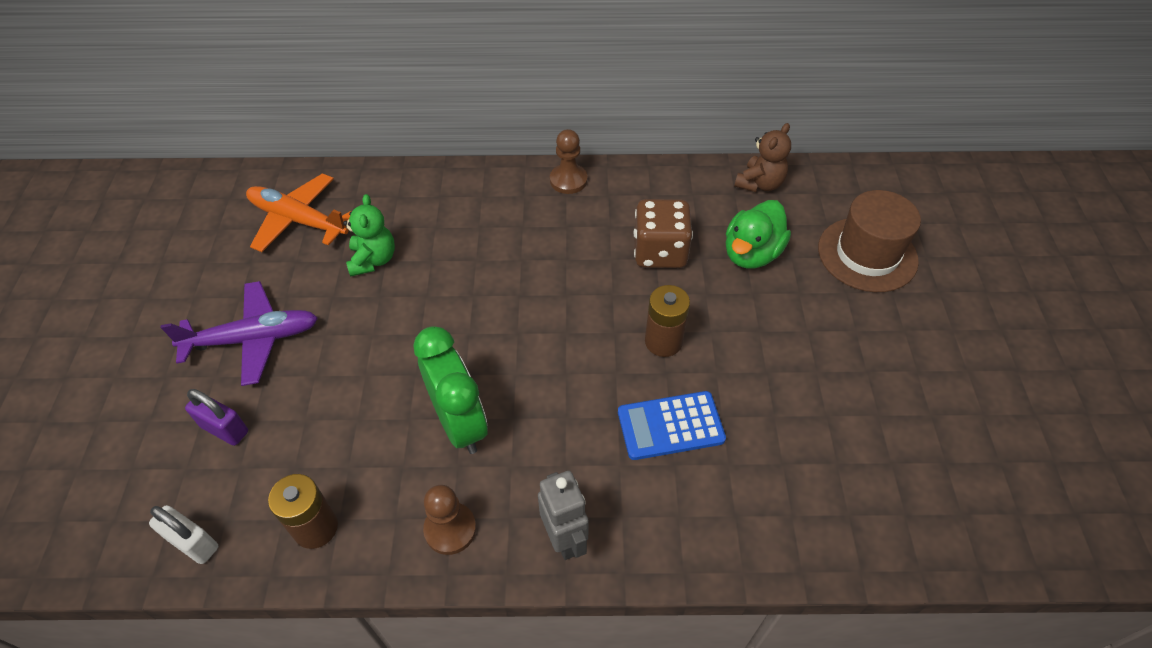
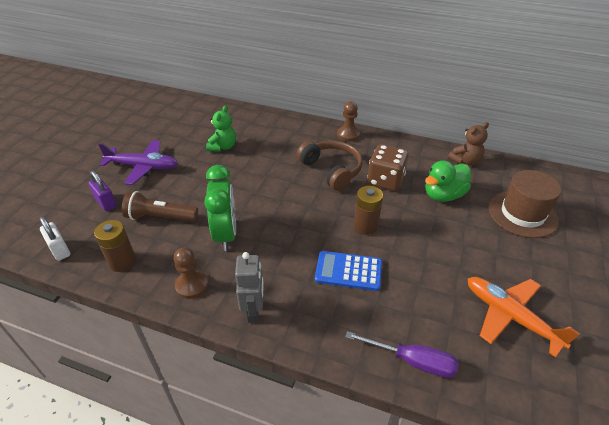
camera: 20 degrees right, 10 degrees down
orange plane [246,173,351,252] -> orange plane moved to [468,277,580,357]
none -> brown flashlight [122,191,198,222]
none -> brown headphones [297,141,363,191]
none -> purple screwdriver [345,331,458,378]

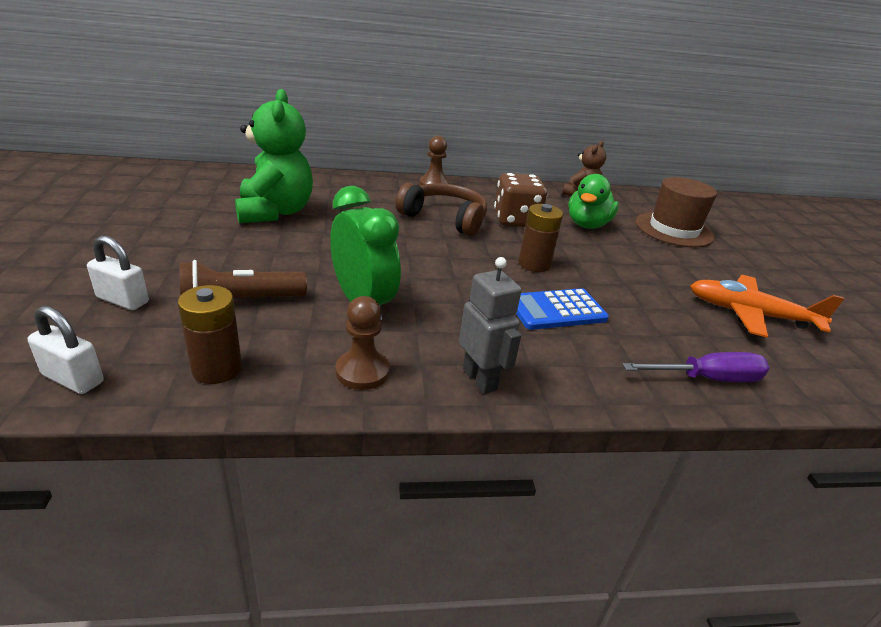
camera: 30 degrees left, 10 degrees down
purple padlock [88,171,117,211] -> white padlock [87,236,149,310]
purple plane [98,140,179,185] -> none
green teddy bear [206,105,236,152] -> green teddy bear [235,89,313,223], size x1.73

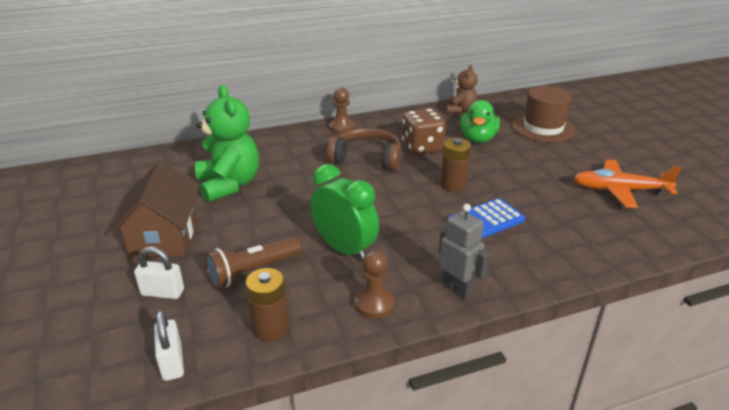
camera: 10 degrees left, 0 degrees up
white padlock [28,306,104,394] -> white padlock turned 60 degrees clockwise [154,310,184,381]
purple screwdriver [622,352,770,382] -> none
none -> brown house [111,161,199,257]

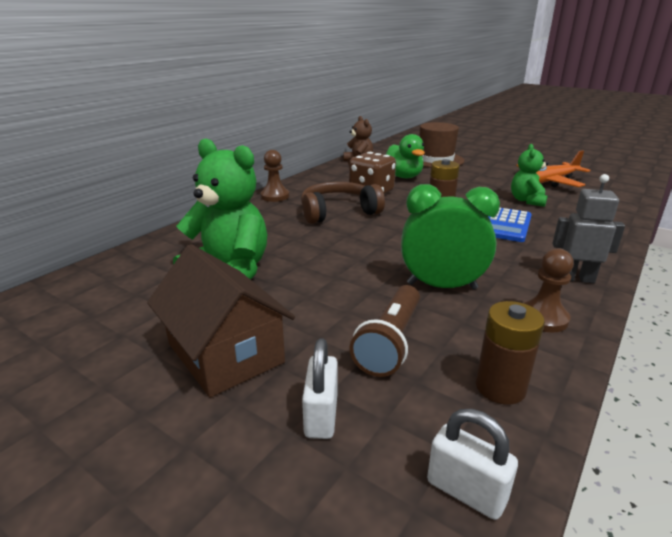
camera: 35 degrees left, 5 degrees down
white padlock [134,247,184,299] -> white padlock turned 60 degrees counterclockwise [302,338,338,439]
none -> green teddy bear [511,144,549,207]

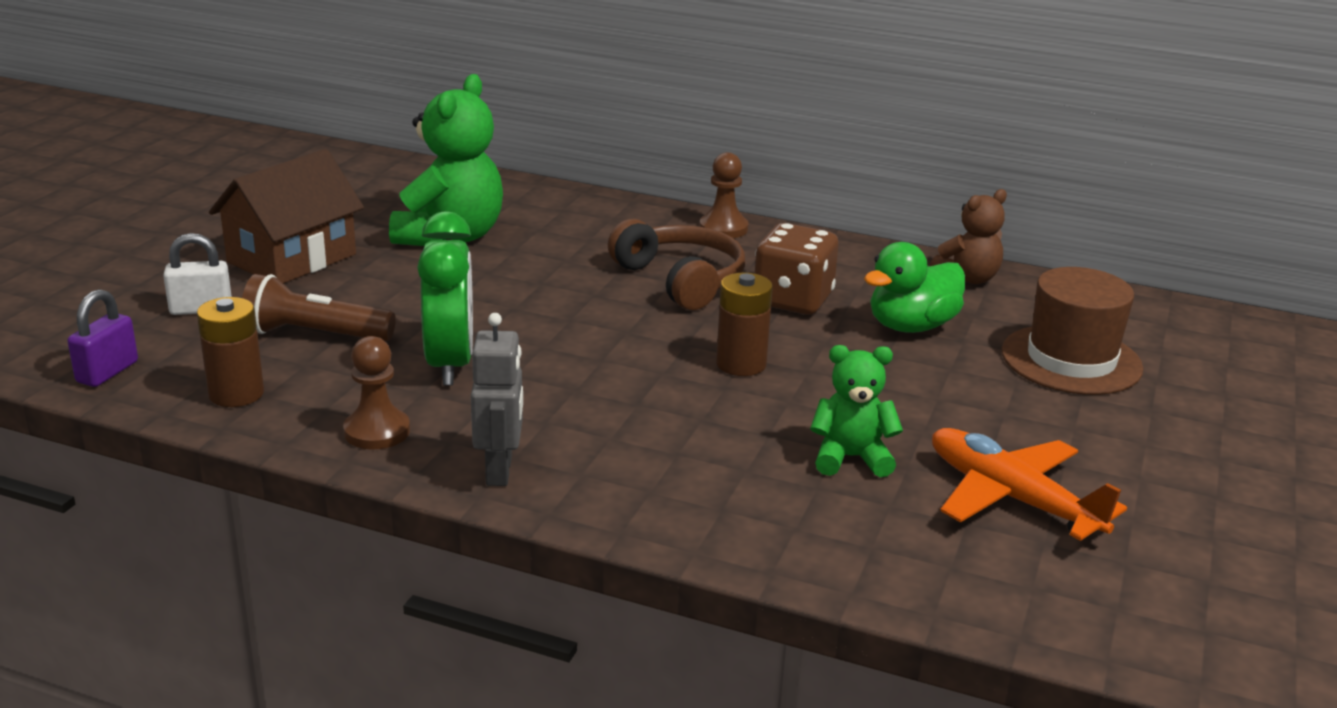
camera: 75 degrees right, 0 degrees up
white padlock [427,409,518,520] -> purple padlock [67,289,138,387]
blue calculator [487,207,532,242] -> none

